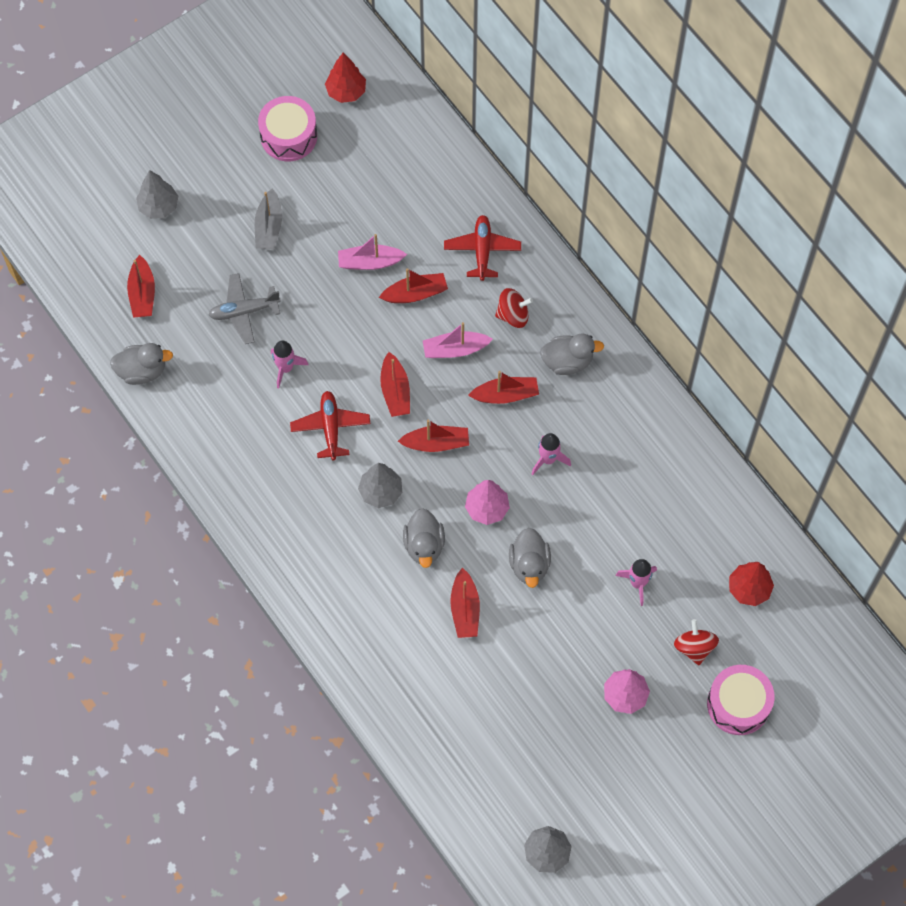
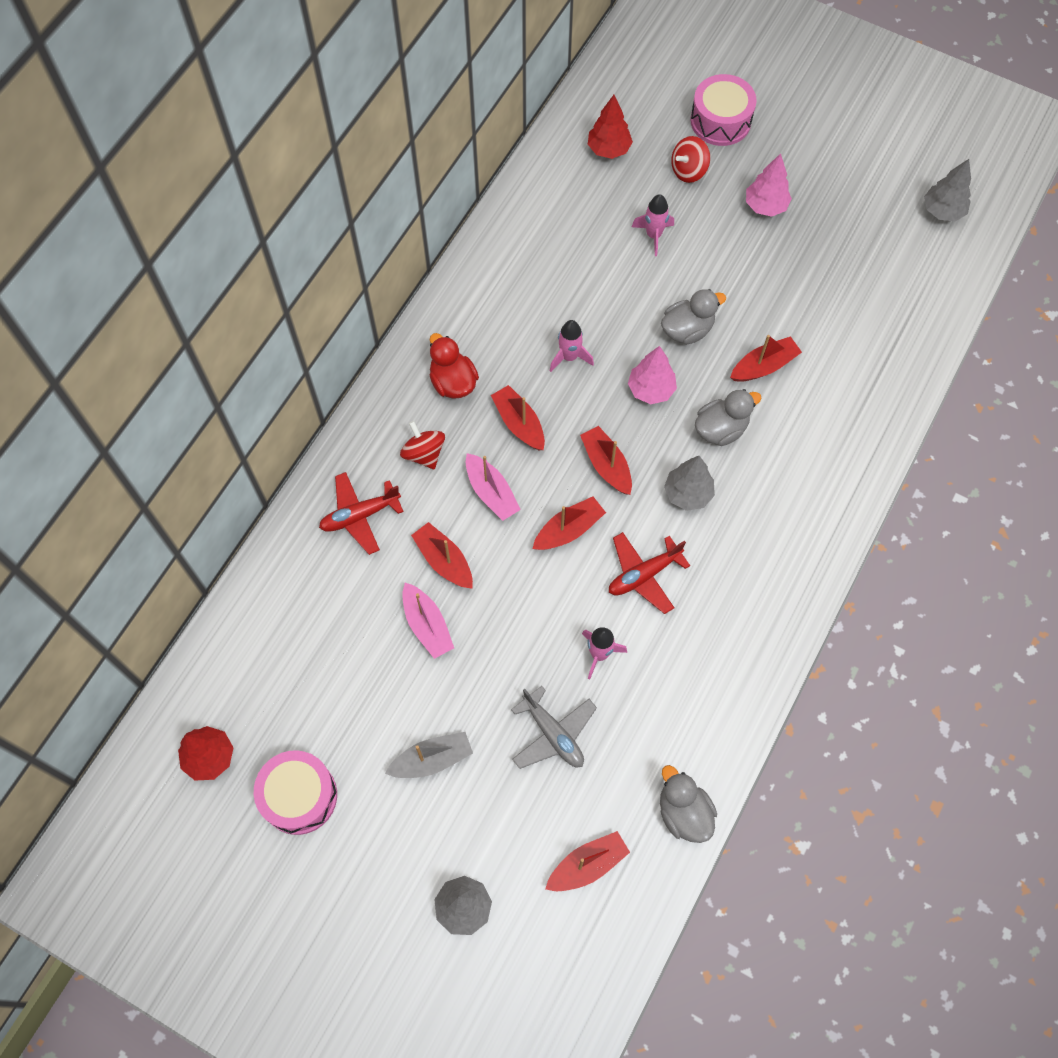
camera: 115 degrees left, 0 degrees up
grey duck [540,333,604,375] -> red duck [430,333,479,399]

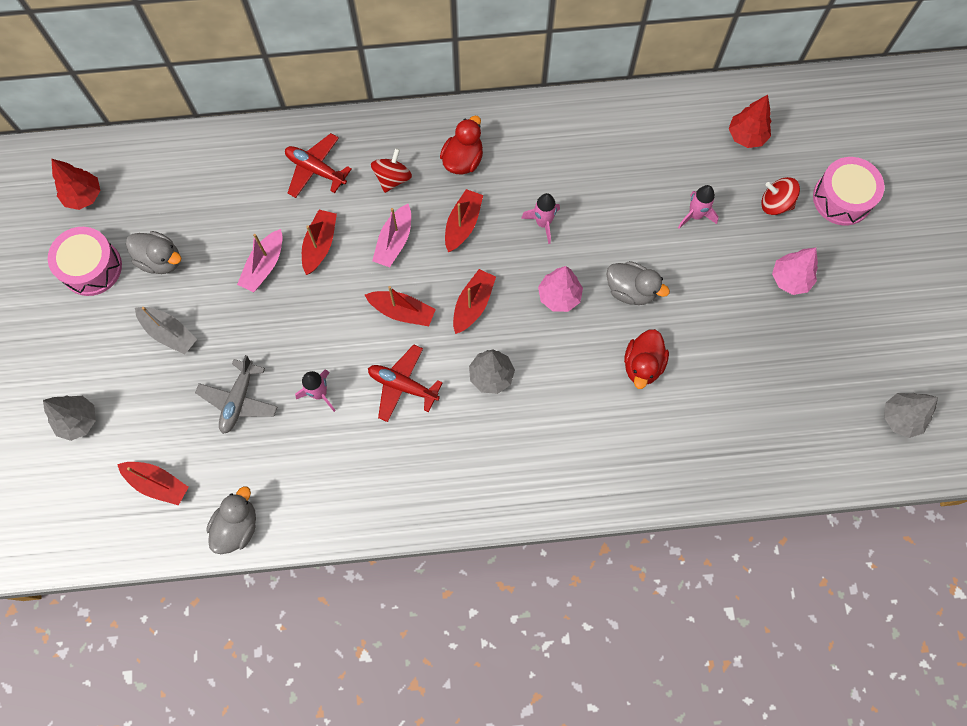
camera: 55 degrees right, 5 degrees up
grey duck [695,389,761,446] -> grey duck moved to [126,231,181,274]
red boat [730,335,802,382] -> red duck [624,329,669,389]

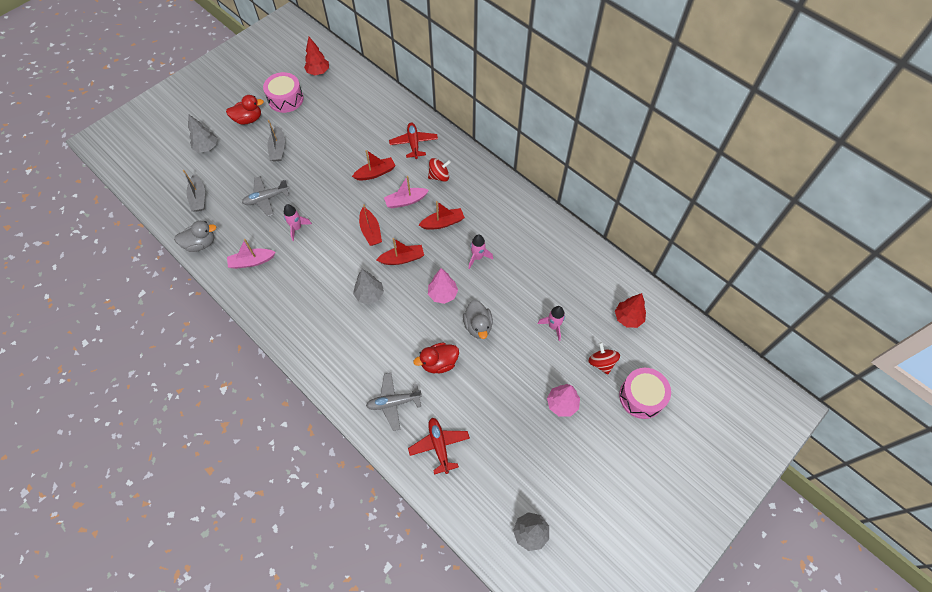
camera: 50 degrees right, 10 degrees down
red boat [117,462,189,506] -> grey boat [183,170,205,212]
grey duck [126,231,181,274] -> none
pink boat [237,229,283,292] -> pink boat moved to [227,239,276,269]
red plane [368,345,443,422] -> red plane moved to [408,418,470,475]
red duck [440,116,483,175] -> red duck moved to [226,95,264,125]
none -> grey plane [366,373,422,431]

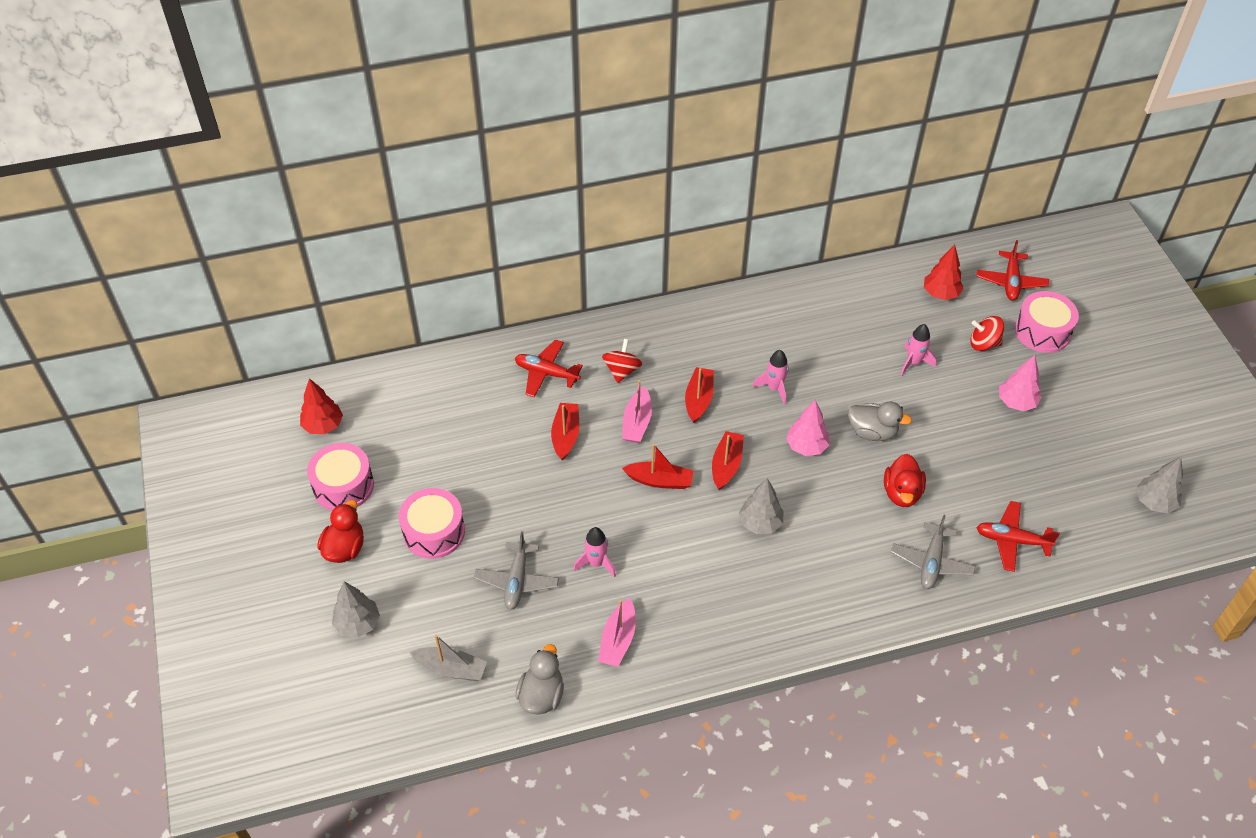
camera: 60 degrees left, 10 degrees down
grey boat [268,120,285,161] -> pink drum [399,488,465,559]
none -> red plane [976,240,1049,301]

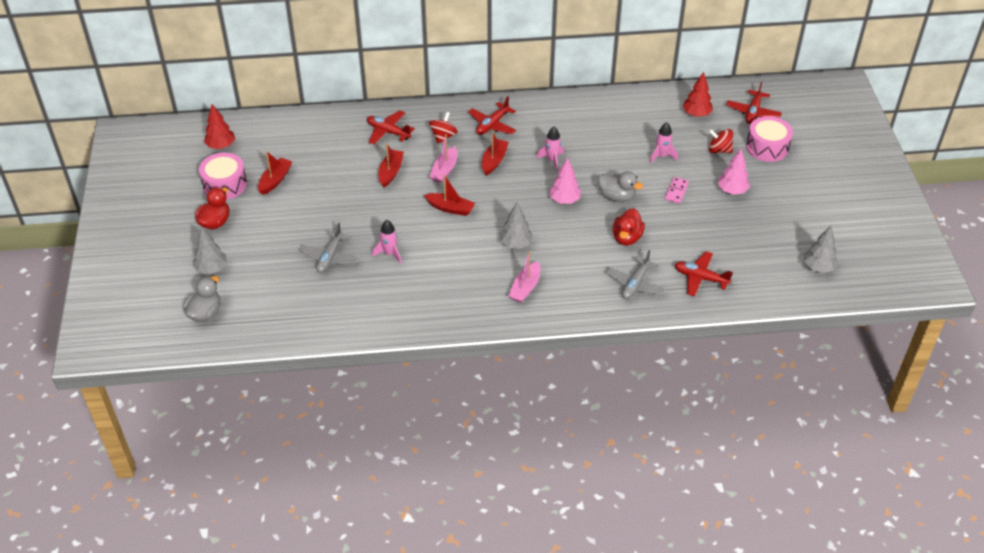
camera: 10 degrees right, 5 degrees down
pink drum [399,488,465,559] -> none
grey boat [409,635,487,681] -> none
grey duck [515,644,564,715] -> grey duck moved to [184,276,220,322]
pink boat [598,598,636,667] -> pink boat moved to [508,251,540,303]
red boat [712,431,744,490] -> red boat moved to [258,151,292,195]
none -> red plane [468,96,516,135]
none -> pink domino [665,177,689,204]

